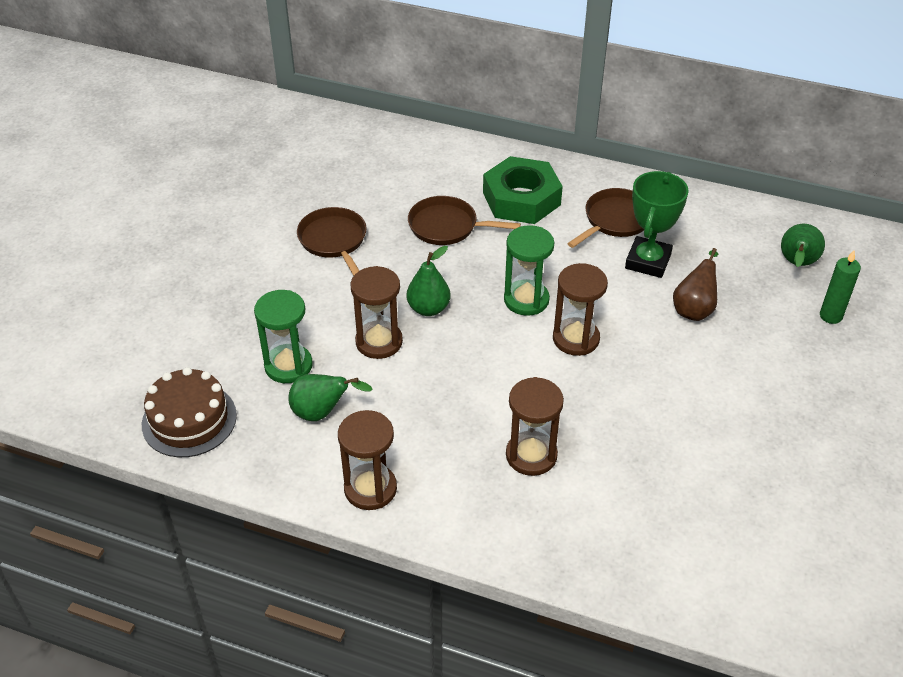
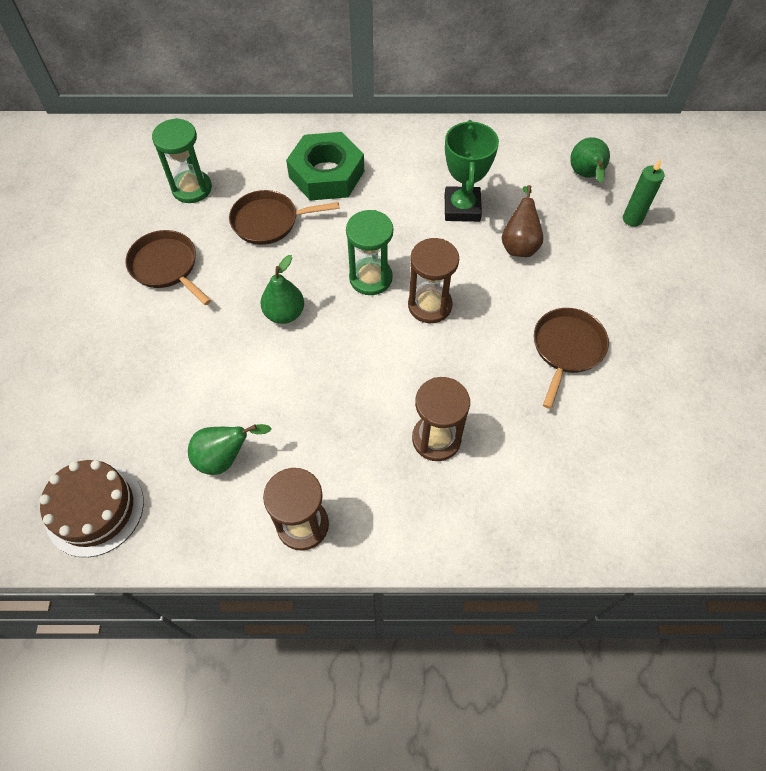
camera: 20 degrees left, 15 degrees up
green hourglass [254,290,313,383] -> green hourglass moved to [152,118,212,203]
brown hourglass [350,266,403,359] -> none
brown pan [567,188,644,248] -> brown pan moved to [534,308,609,409]

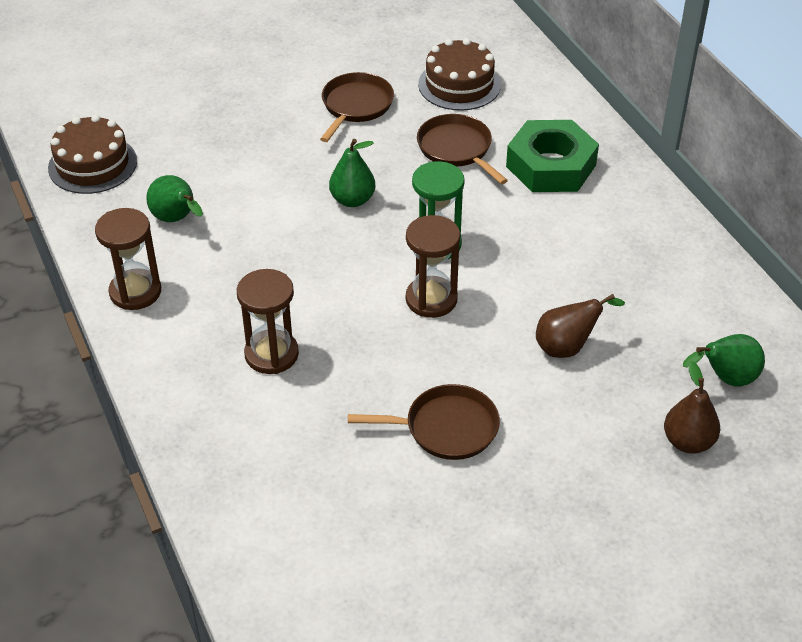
camera: 65 degrees right, 15 degrees down
green hourglass [152,118,212,203] -> brown cake [418,38,501,111]
green trophy [445,120,499,222] -> none
green candle [623,158,664,227] -> brown pear [664,361,720,454]

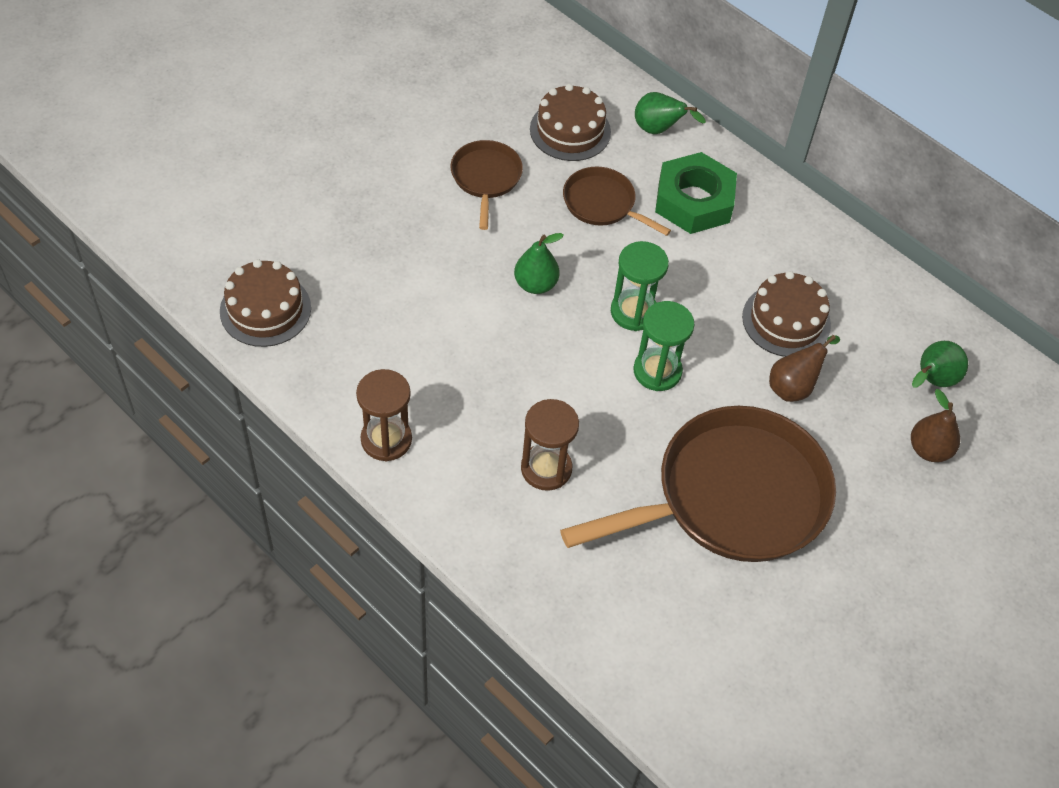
camera: 25 degrees left, 10 degrees up
green pear [146,175,203,222] -> green pear moved to [635,92,706,134]
brown pan [348,384,500,460] -> brown pan [560,406,836,562], size x2.08
brown hourglass [406,215,460,318] -> green hourglass [633,301,695,391]
none -> brown cake [742,271,831,357]

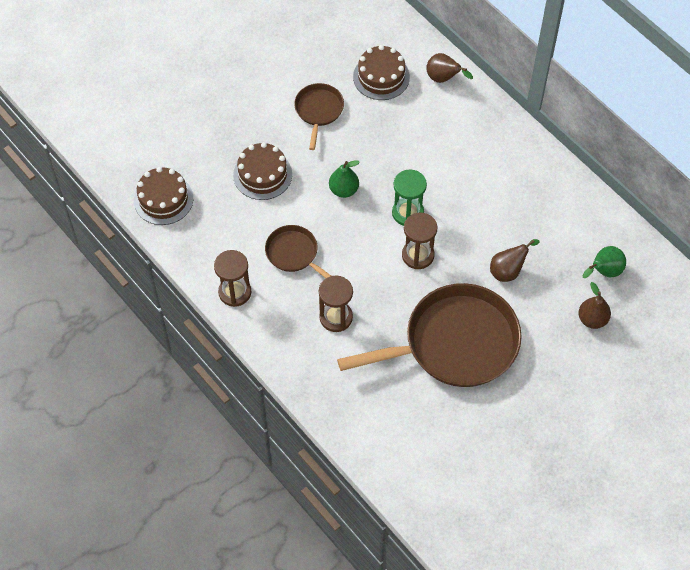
camera: 10 degrees right, 5 degrees up
brown pan [563,167,671,236] -> brown pan moved to [265,225,331,278]
green hourglass [633,301,695,391] -> brown hourglass [402,213,437,269]
green pear [635,92,706,134] -> brown pear [426,53,473,83]
green nut [655,152,737,234] -> none
brown cake [742,271,831,357] -> brown cake moved to [233,142,292,200]

